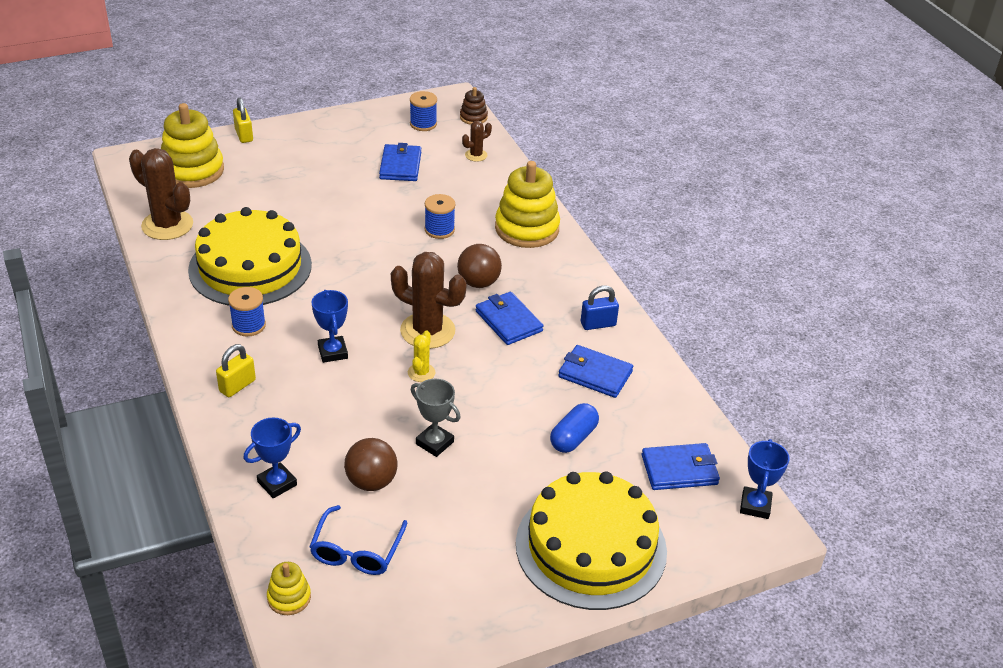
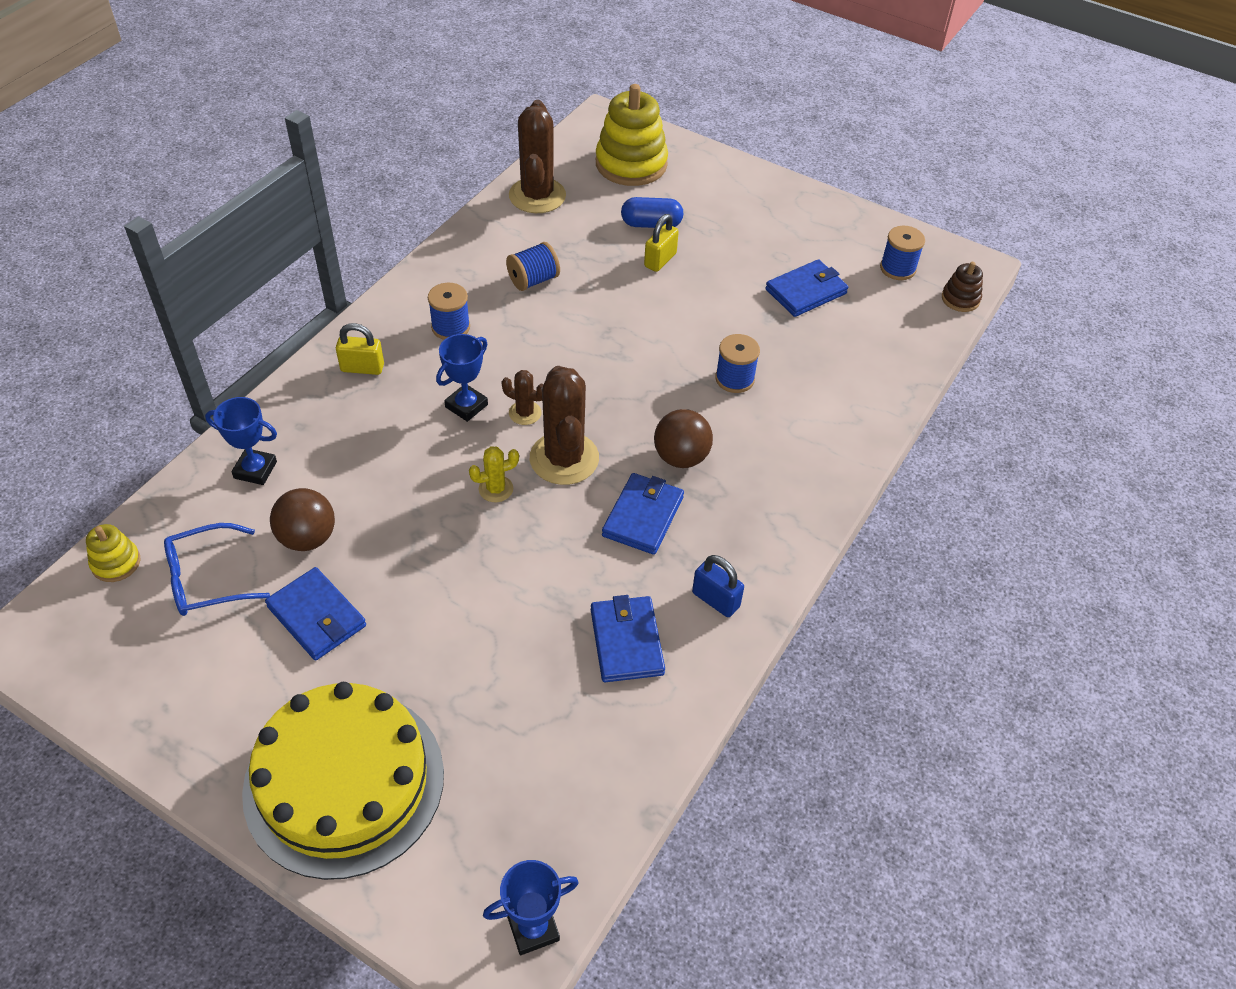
camera: 55 degrees right, 10 degrees up
yellow cake [188,207,312,306] -> blue spool [506,242,560,291]
yellow padlock [233,98,253,143] -> yellow padlock moved to [644,214,679,272]
grey trophy [411,379,461,457] -> none
brown cactus [462,121,492,162] -> brown cactus moved to [502,370,543,425]
yellow stacking toy [495,161,560,248] -> none
blue capsule [550,403,599,453] -> blue capsule moved to [621,197,683,228]
blue wallet [642,443,720,490] -> blue wallet moved to [265,567,366,661]

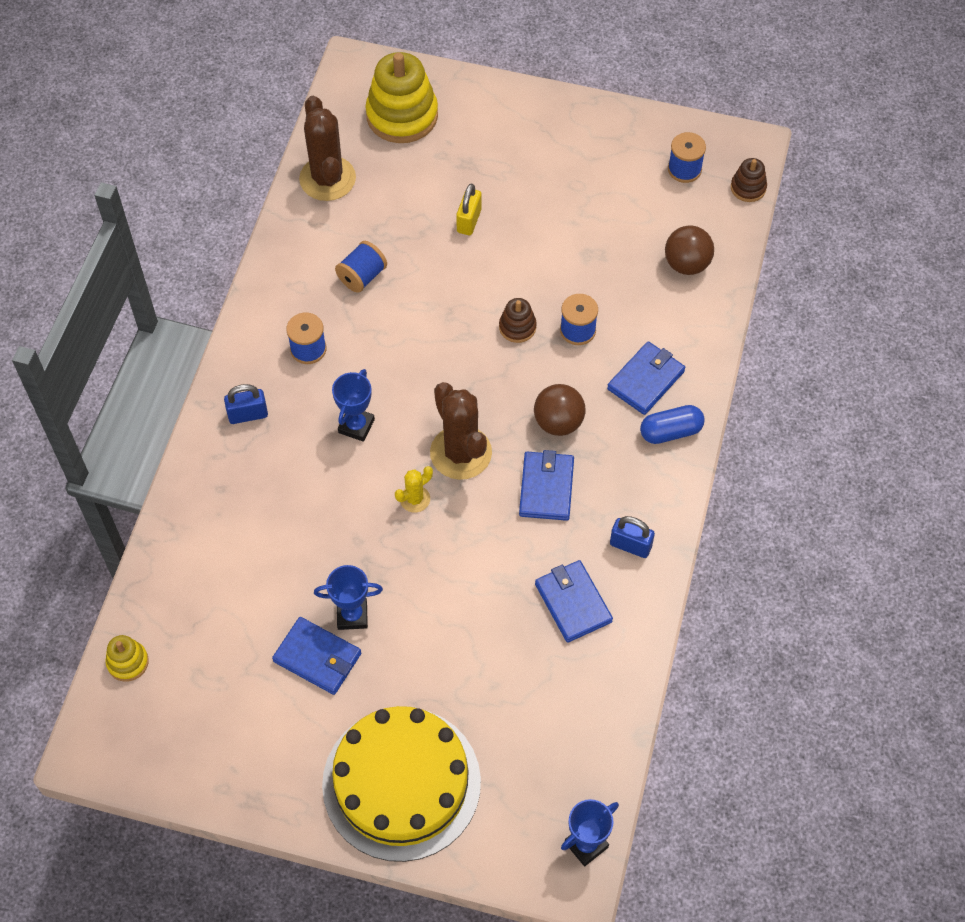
camera: 15 degrees left, 10 degrees up
blue glasses [164,523,270,616] -> none
blue trophy [205,397,277,485] -> blue trophy moved to [314,565,383,630]
brown ball [270,488,335,551] -> brown ball moved to [665,225,714,275]
yellow padlock [336,323,384,375] -> blue padlock [224,384,268,424]
brown cactus [502,370,543,425] -> none
blue capsule [621,197,683,228] -> blue capsule moved to [640,405,705,444]
blue wallet [765,259,848,317] -> blue wallet moved to [607,341,685,415]
none -> brown stacking toy [499,298,537,343]

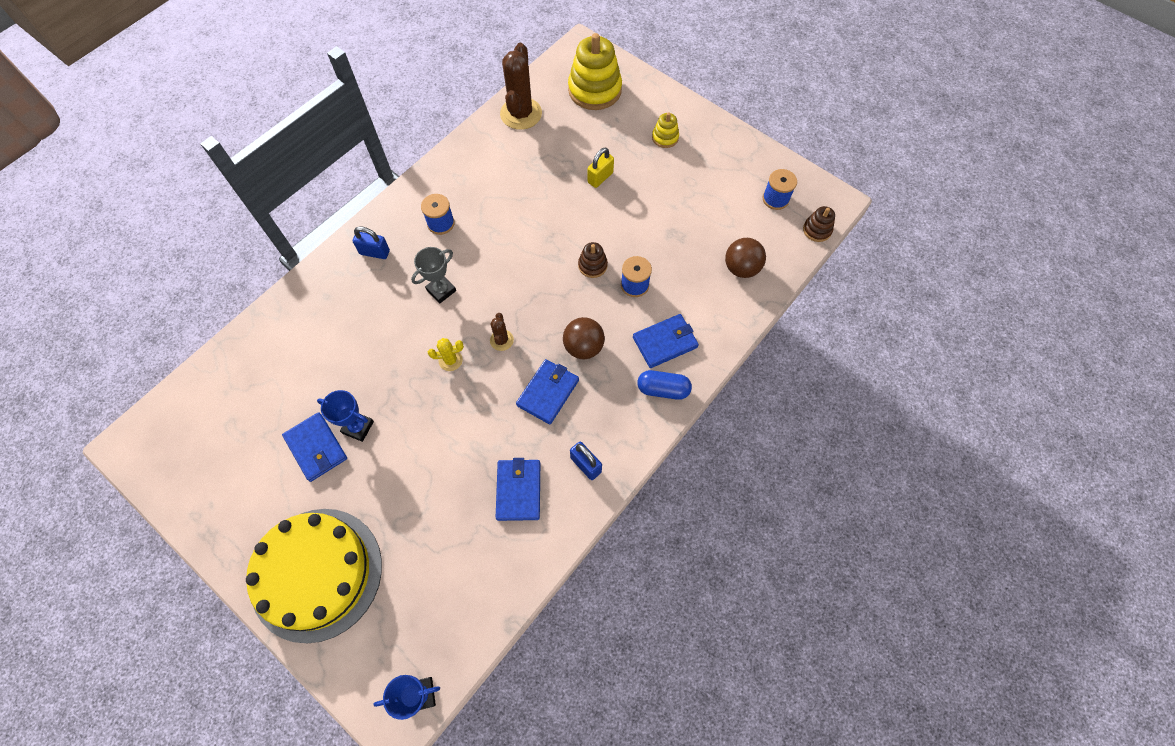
camera: 25 degrees right, 5 degrees up
yellow stacking toy [106,635,149,682] -> yellow stacking toy moved to [652,113,679,148]
blue trophy [332,369,375,442] -> grey trophy [411,247,456,303]
blue spool [335,241,387,293] -> none
brown cactus [430,382,492,480] -> brown cactus [490,313,514,351], size x0.49

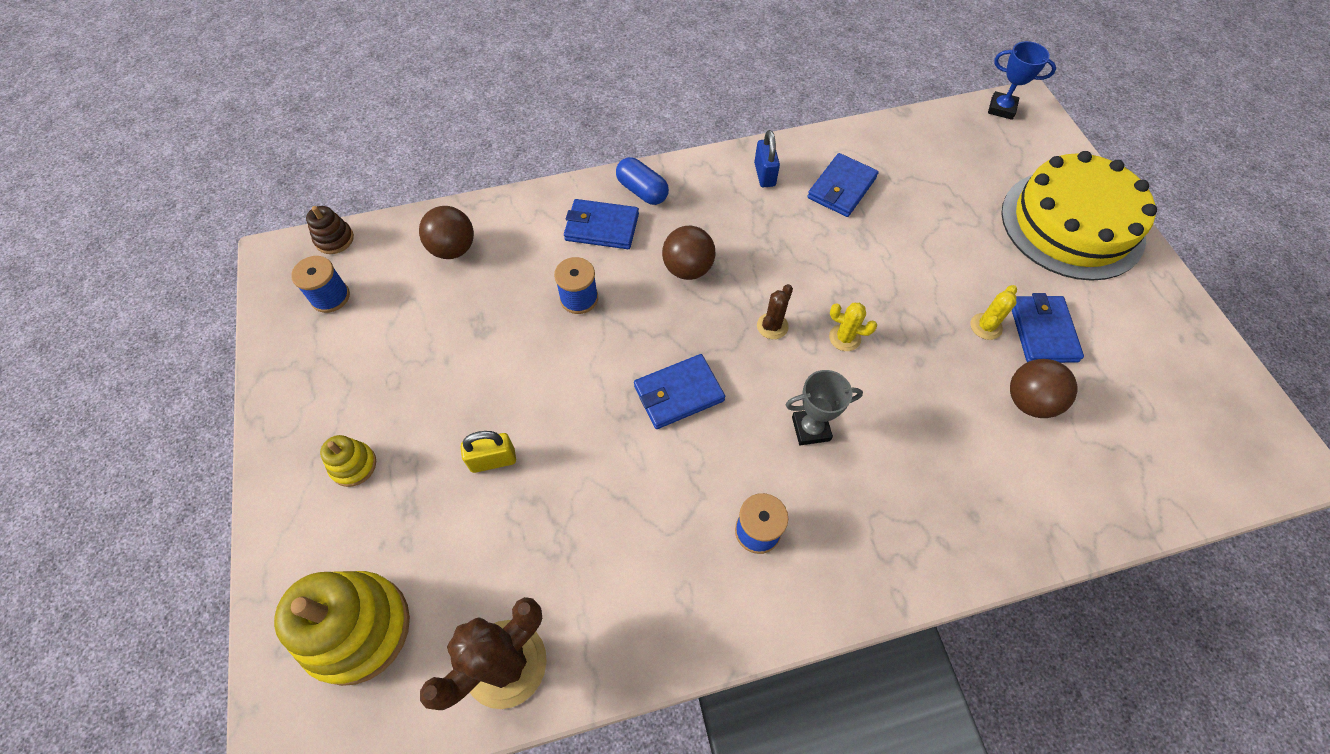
camera: 145 degrees left, 5 degrees down
blue trophy [317,390,374,442] -> yellow cactus [970,285,1017,340]
blue padlock [353,226,390,259] -> none
blue wallet [516,359,579,424] -> blue wallet moved to [634,354,725,429]
brown stacking toy [578,242,608,278] -> none
none -> brown ball [1010,359,1078,418]

